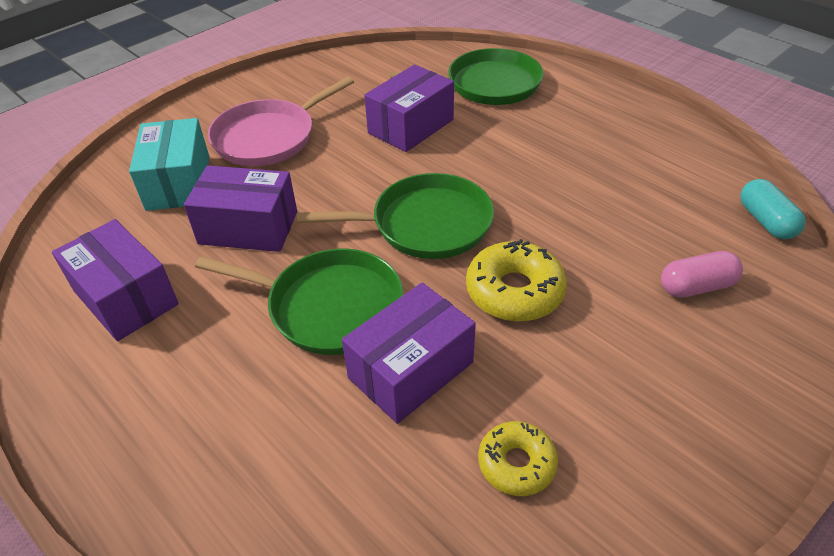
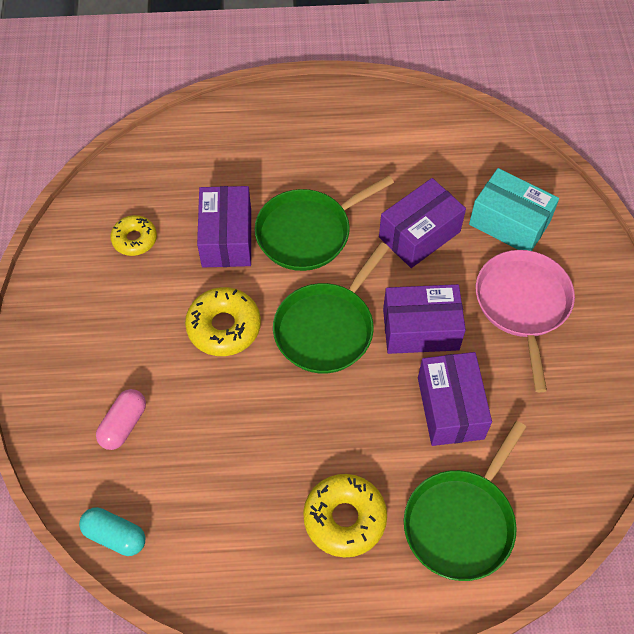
camera: 130 degrees right, 15 degrees up
purple box [52,219,179,341] -> purple box moved to [383,284,466,354]
none -> yellow donut [303,474,387,558]

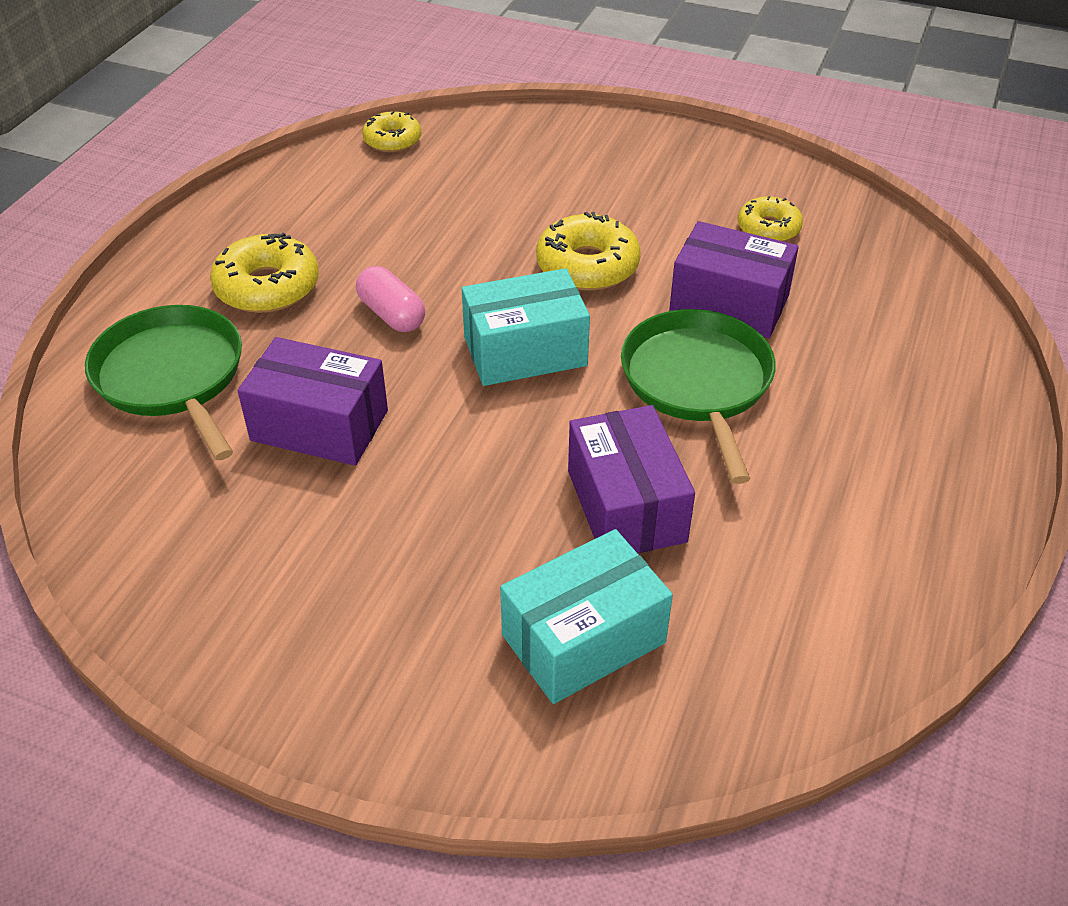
camera: 115 degrees right, 15 degrees down
turquoise capsule [79,507,146,556] -> yellow donut [362,111,421,153]
pink capsule [96,389,146,450] -> pink capsule moved to [356,266,425,332]
green pan [273,242,389,374] -> turquoise box [462,268,590,386]
purple box [383,284,466,354] -> none
pink pan [476,250,575,392] -> none

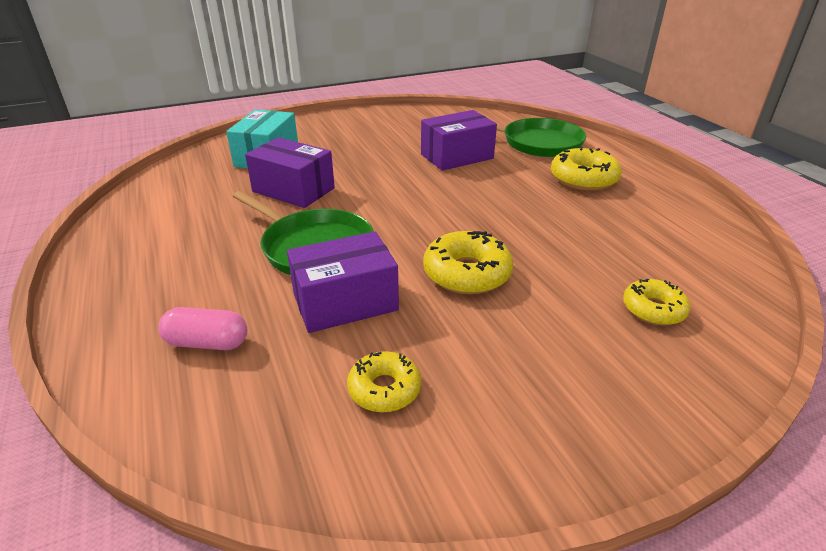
camera: 135 degrees right, 10 degrees down
pink capsule [356,266,425,332] -> pink capsule moved to [158,307,247,350]
yellow donut [362,111,421,153] -> yellow donut moved to [623,279,690,325]
turquoise box [462,268,590,386] -> none

